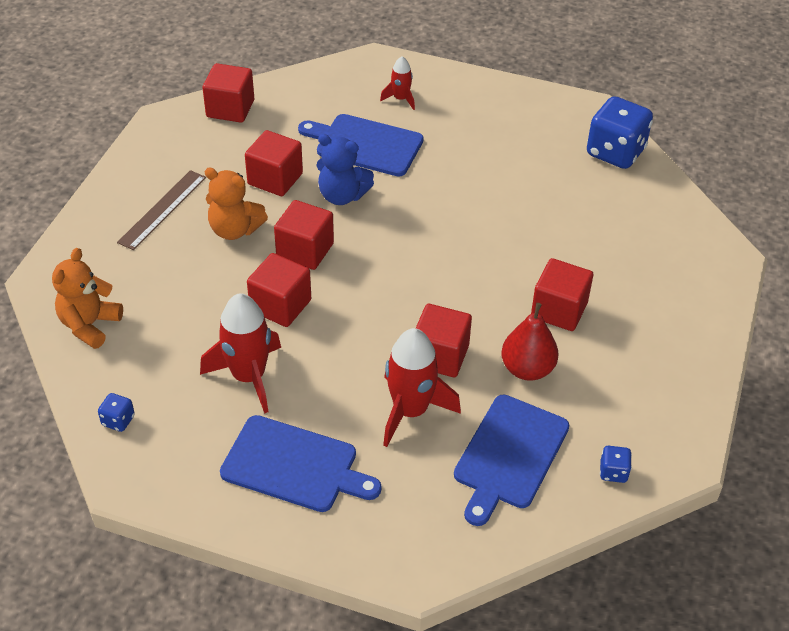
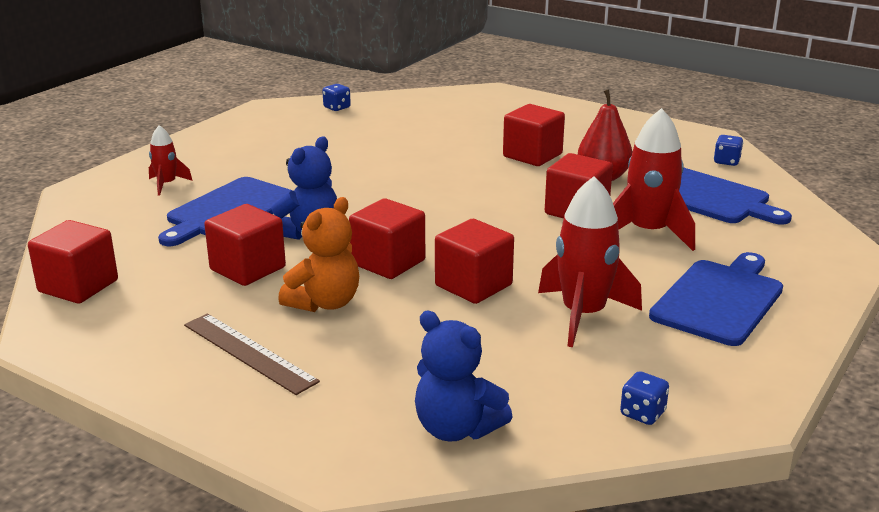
camera: 75 degrees left, 20 degrees down
orange teddy bear [52,248,123,349] -> blue teddy bear [415,311,513,442]
blue dice [587,96,653,169] -> blue dice [322,84,351,111], size x0.44

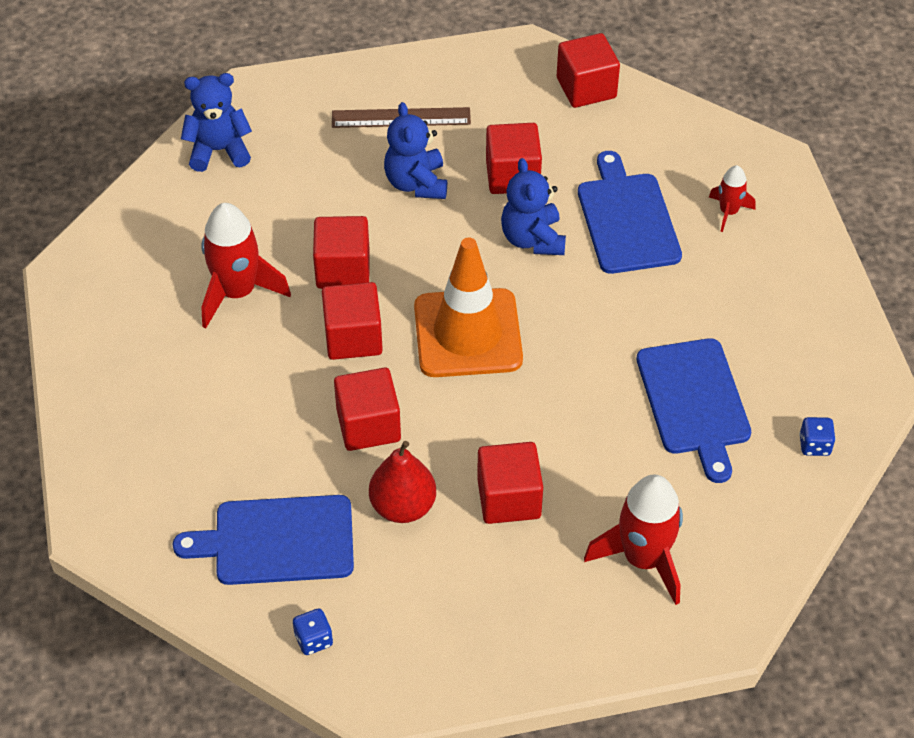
camera: 135 degrees right, 25 degrees up
orange teddy bear [278,197,359,312] -> blue teddy bear [384,102,447,199]
red cube [349,198,425,279] -> red cube moved to [322,282,383,360]
red rocket [613,108,695,251] -> red rocket moved to [584,474,683,605]
blue dice [620,371,669,425] -> none
blue cutting board [649,252,783,346] -> blue cutting board moved to [636,338,751,483]
none -> orange traffic cone [414,237,523,377]

